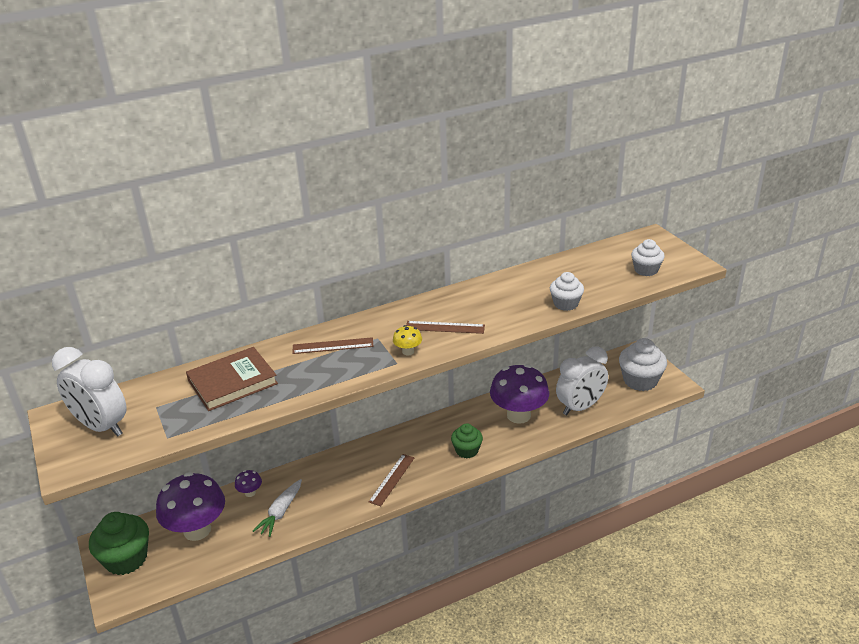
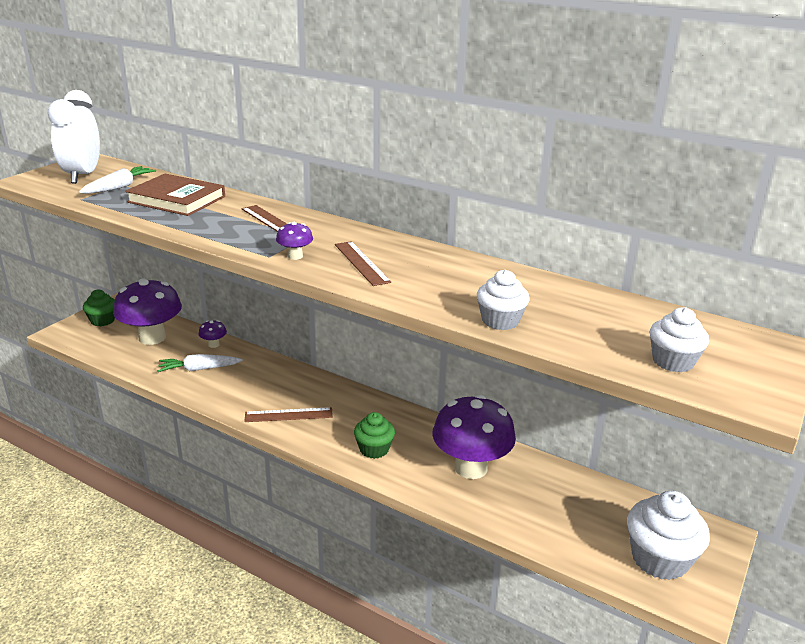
camera: 55 degrees right, 5 degrees down
green cupcake [89,512,149,575] -> green cupcake [83,290,115,326], size x0.62
yellow mushroom [393,325,422,355] -> purple mushroom [276,222,313,260]
white clock [556,346,608,415] -> none
none -> white carrot [79,166,156,194]

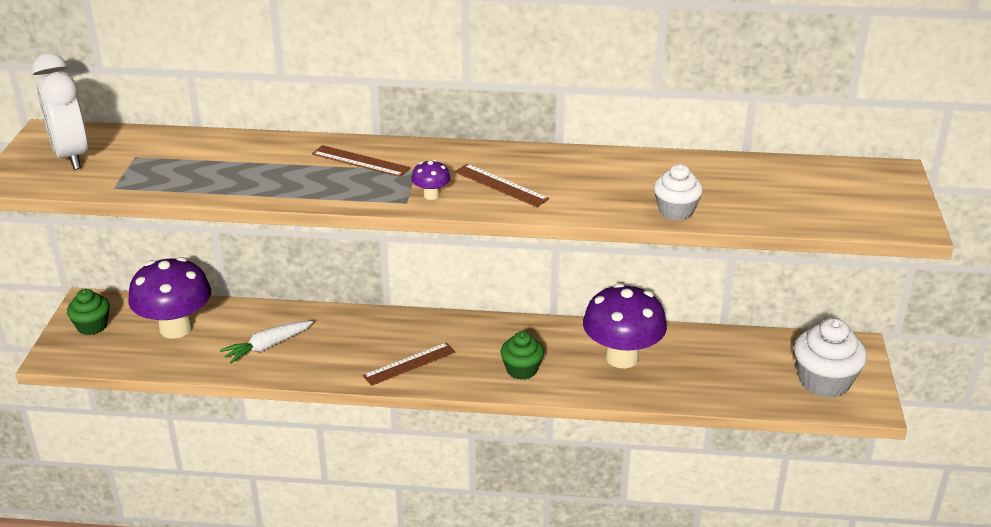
camera: 25 degrees left, 5 degrees up
white carrot [79,166,156,194] -> none
brown book [125,174,225,216] -> none
purple mushroom [199,320,227,348] -> none
white cupcake [650,307,709,373] -> none

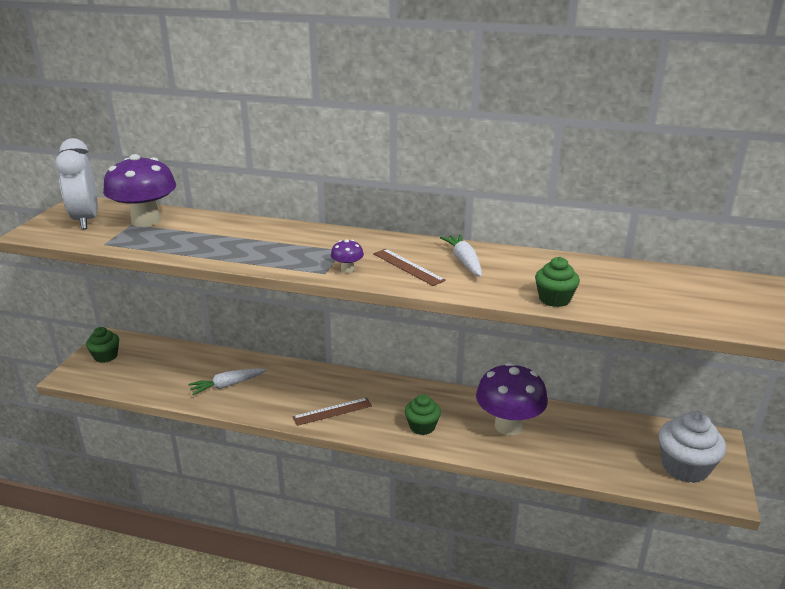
camera: 10 degrees right, 5 degrees down
purple mushroom [128,257,211,339] -> purple mushroom moved to [103,154,176,227]
brown ruler [312,145,410,177] -> none
white cupcake [654,164,703,220] -> green cupcake [535,257,580,307]
none -> white carrot [440,234,482,277]

